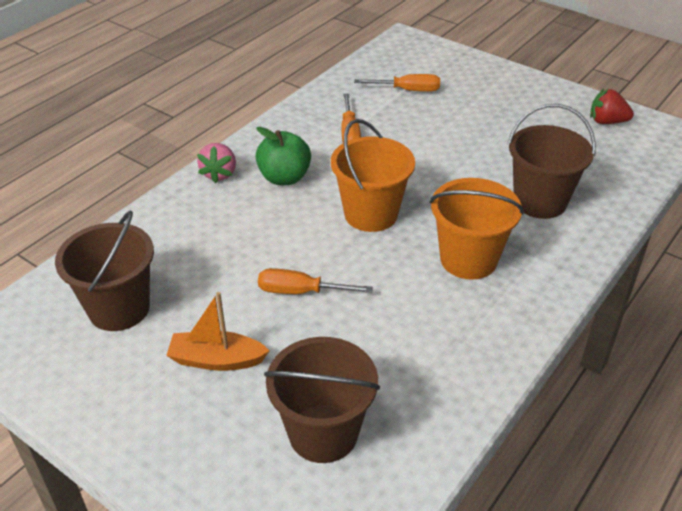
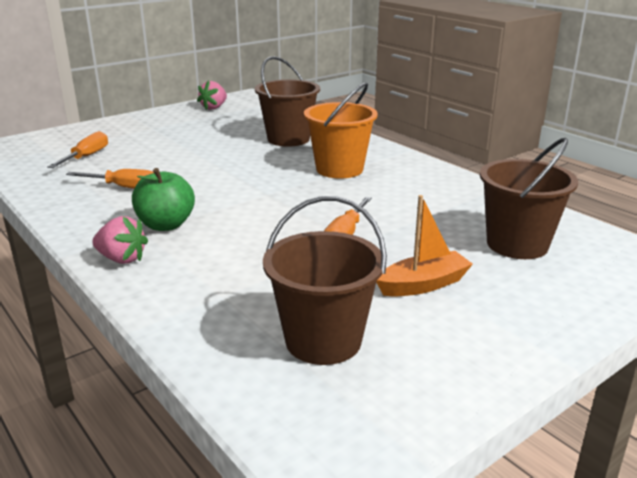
camera: 75 degrees left, 15 degrees down
orange boat [166,292,269,371] -> orange boat turned 135 degrees counterclockwise [376,195,473,297]
orange bucket [331,119,415,232] -> none
red strawberry [590,89,634,124] -> pink strawberry [197,81,227,110]

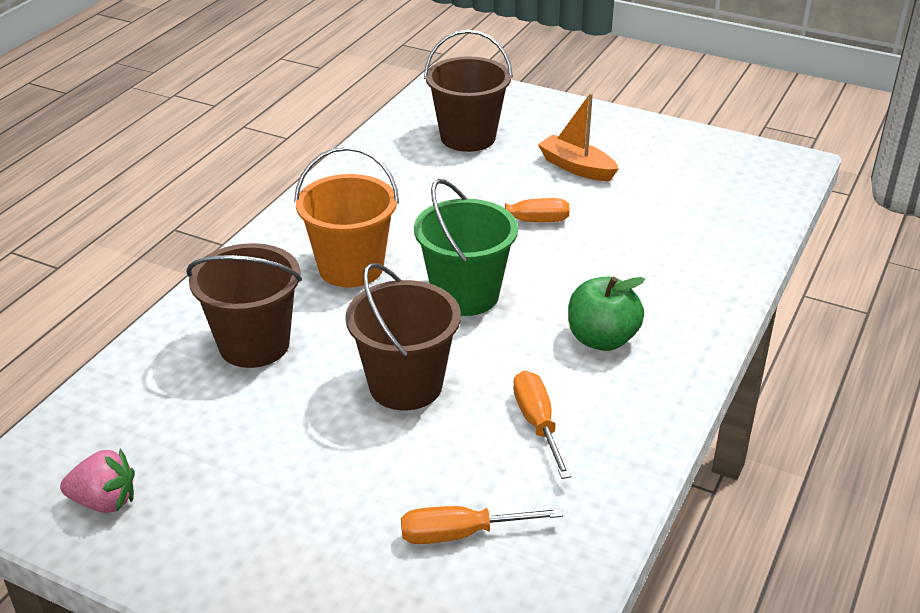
camera: 115 degrees left, 10 degrees up
pink strawberry [92,216,148,264] -> none
brown bucket [263,196,387,365] -> brown bucket moved to [345,263,461,410]
none -> green bucket [414,179,518,316]

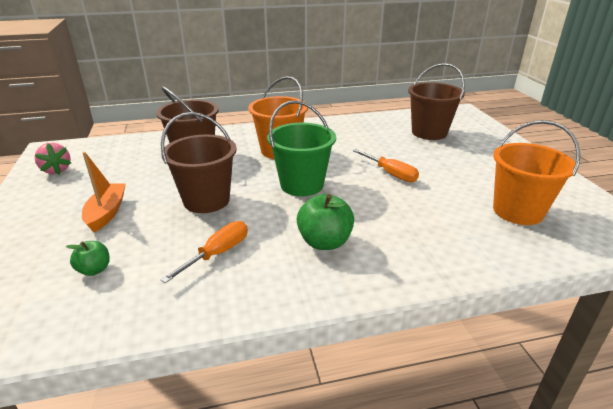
camera: 50 degrees right, 5 degrees down
orange screwdriver [401,506,563,544] -> green apple [66,241,110,276]
orange boat [538,93,619,181] -> orange boat moved to [82,152,126,232]
none -> orange bucket [493,120,580,225]

